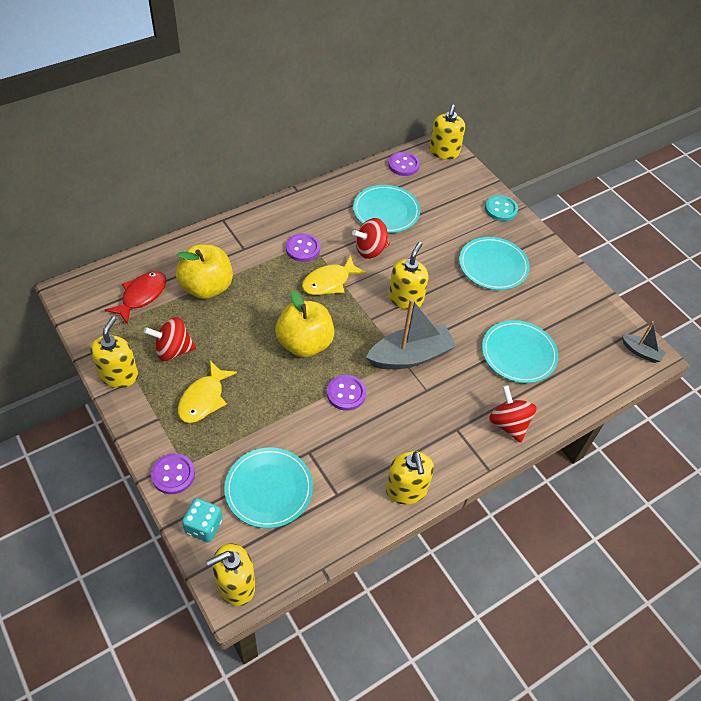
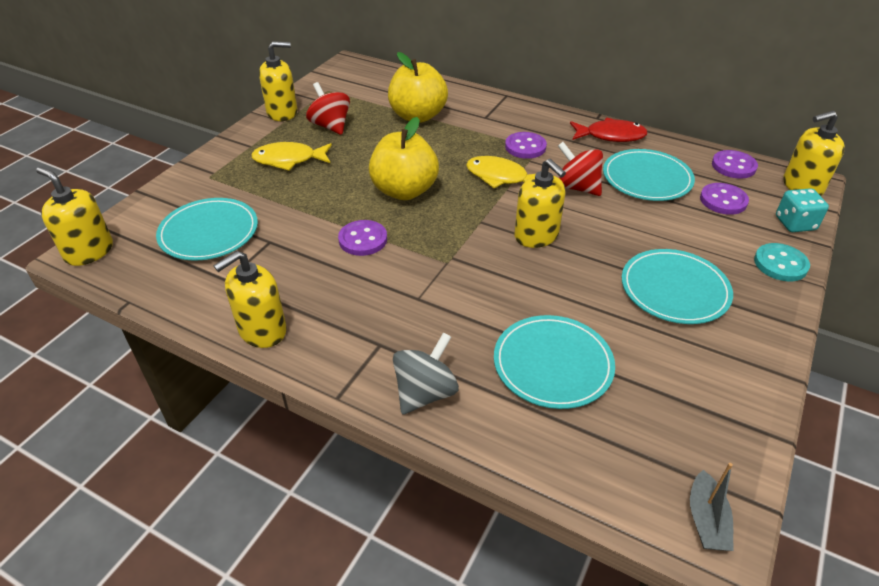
camera: 65 degrees right, 10 degrees down
red fish [105,271,167,325] -> red fish moved to [570,118,648,142]
purple button [151,453,195,494] -> purple button moved to [700,183,749,215]
turquoise dice [182,498,223,542] -> turquoise dice moved to [776,188,829,232]
grey boat [366,299,456,369] -> none
yellow soap dispenser [389,242,429,310] -> yellow soap dispenser turned 60 degrees clockwise [514,159,566,248]
red spinning top [489,385,537,442] -> grey spinning top [393,332,459,415]

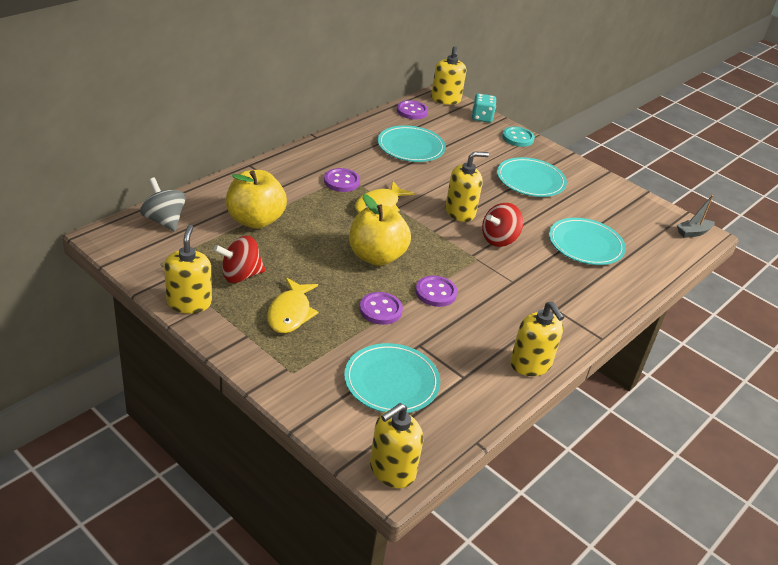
camera: 80 degrees left, 5 degrees down
grey spinning top [393,332,459,415] -> grey spinning top moved to [140,177,186,232]
red spinning top [558,142,603,196] -> red spinning top moved to [482,203,523,247]
red fish [570,118,648,142] -> none
grey boat [690,463,734,551] -> grey boat turned 135 degrees clockwise [677,195,715,238]
purple button [700,183,749,215] -> purple button moved to [359,292,403,325]

